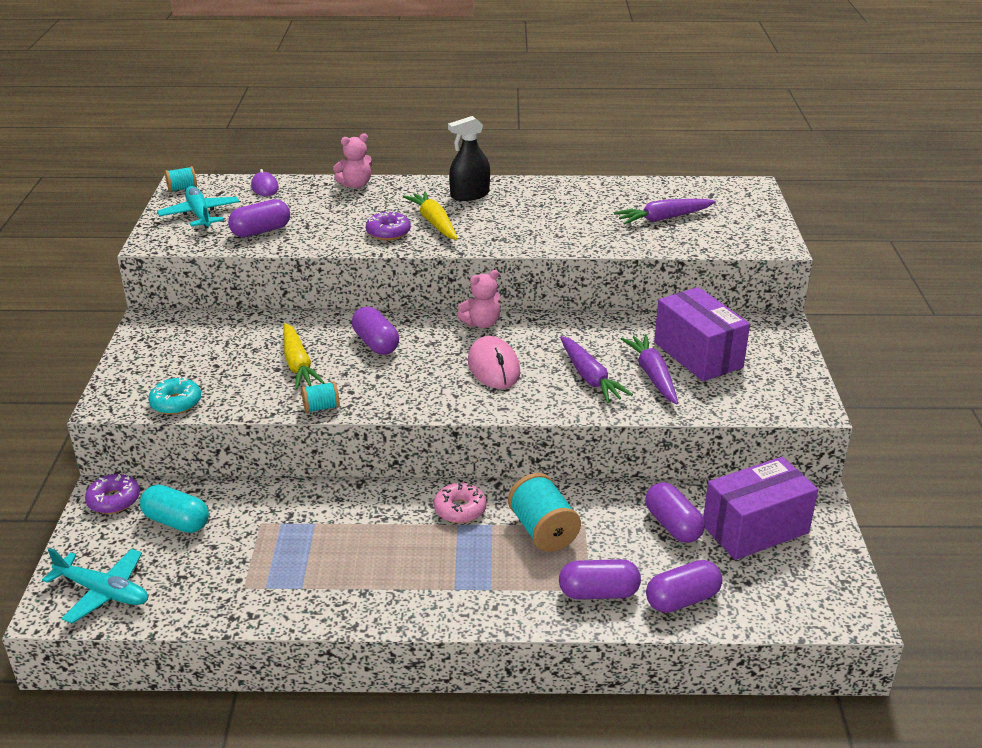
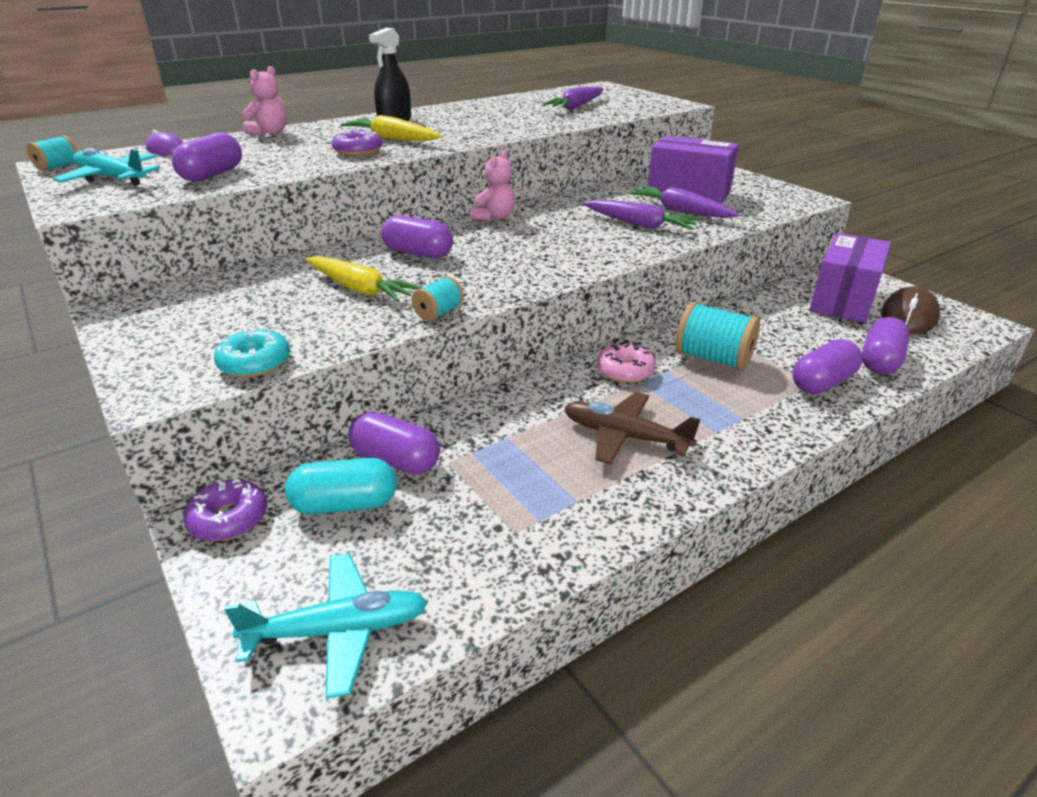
camera: 35 degrees left, 0 degrees up
pink mouse [468,336,520,389] -> none
purple capsule [645,482,705,543] -> purple capsule moved to [349,411,440,474]
none -> brown plane [565,392,701,464]
none -> brown mouse [881,286,940,335]

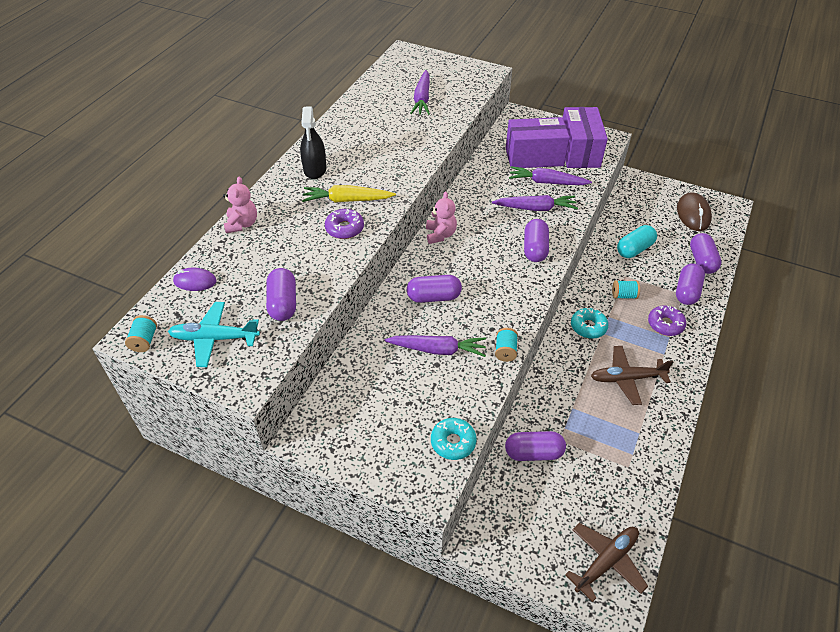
camera: 30 degrees left, 15 degrees up
purple donut [183,478,267,541] -> purple donut moved to [648,305,686,336]
turquoise plane [224,553,428,699] -> brown plane [565,523,648,602]
turquoise capsule [285,458,397,514] -> turquoise capsule moved to [617,225,657,258]
yellow carrot [306,256,422,302] -> purple carrot [384,335,486,357]
pink donut [597,342,656,383] -> turquoise donut [571,308,608,339]
turquoise spool [675,301,760,371] -> turquoise spool [612,280,640,299], size x0.55
purple box [810,233,891,323] -> purple box moved to [563,107,608,168]
none -> purple capsule [524,219,549,262]

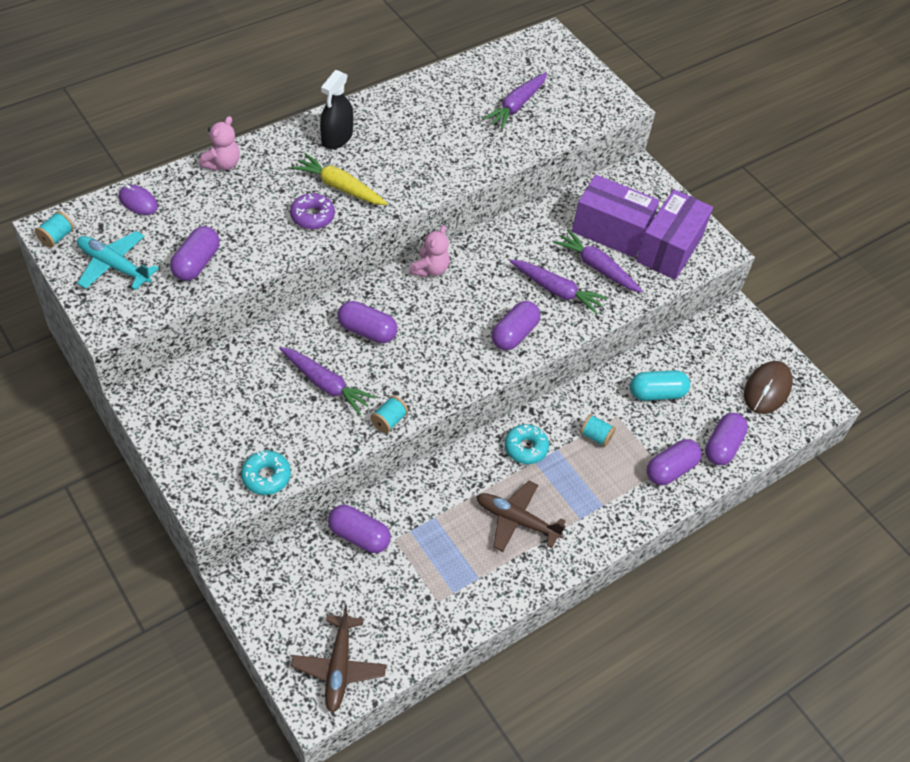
camera: 25 degrees right, 5 degrees up
brown plane [565,523,648,602] -> brown plane turned 105 degrees clockwise [291,605,386,713]
purple donut [648,305,686,336] -> none

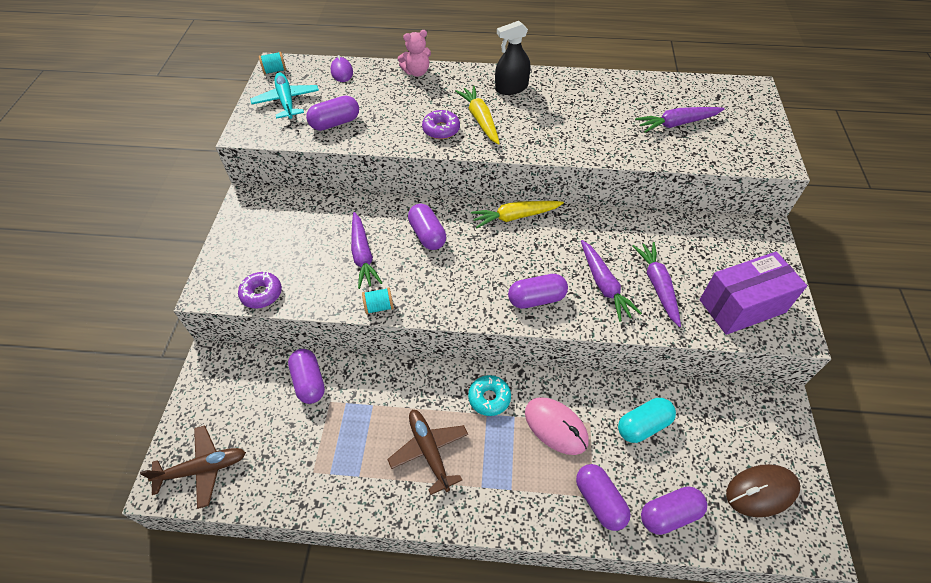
camera: 45 degrees right, 0 degrees up
turquoise donut [241,450,291,495] -> purple donut [238,272,282,309]
brown plane [291,605,386,713] -> brown plane turned 150 degrees counterclockwise [140,425,246,509]
pink teddy bear [409,225,450,277] -> yellow carrot [471,201,564,228]
purple box [572,175,659,258] -> none
turquoise spool [580,414,616,447] -> pink mouse [525,397,589,455]
turquoise capsule [630,370,690,401] -> turquoise capsule turned 60 degrees counterclockwise [618,398,676,443]
purple capsule [647,439,702,485] -> purple capsule turned 60 degrees clockwise [576,464,631,531]

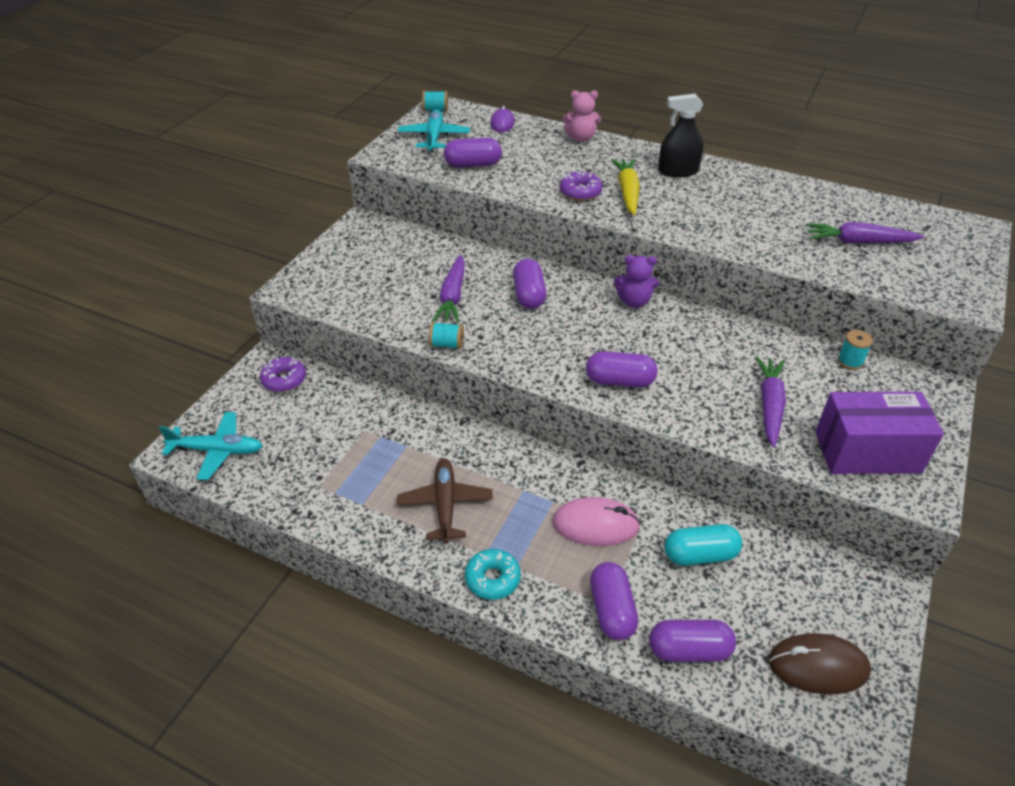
camera: 20 degrees right, 10 degrees down
brown plane [140,425,246,509] -> turquoise plane [159,412,262,480]
purple donut [238,272,282,309] -> purple donut moved to [260,357,306,392]
purple capsule [288,349,325,404] -> none
turquoise donut [468,375,511,416] -> turquoise donut moved to [465,549,521,600]
yellow carrot [471,201,564,228] -> purple teddy bear [614,255,659,308]
pink mouse [525,397,589,455] -> pink mouse turned 60 degrees counterclockwise [552,497,641,546]
purple carrot [581,240,642,322] -> none
none -> turquoise spool [838,330,873,370]

